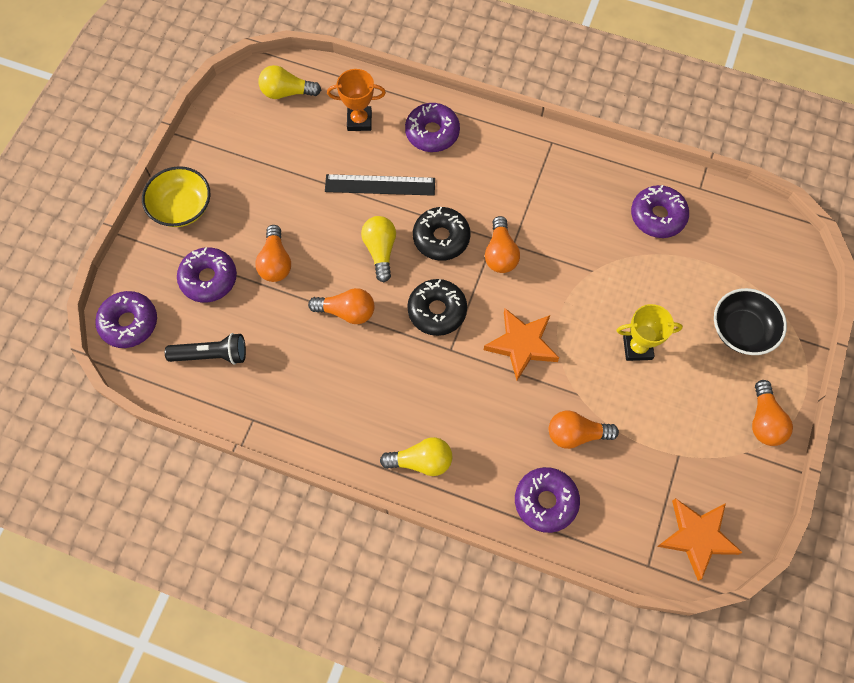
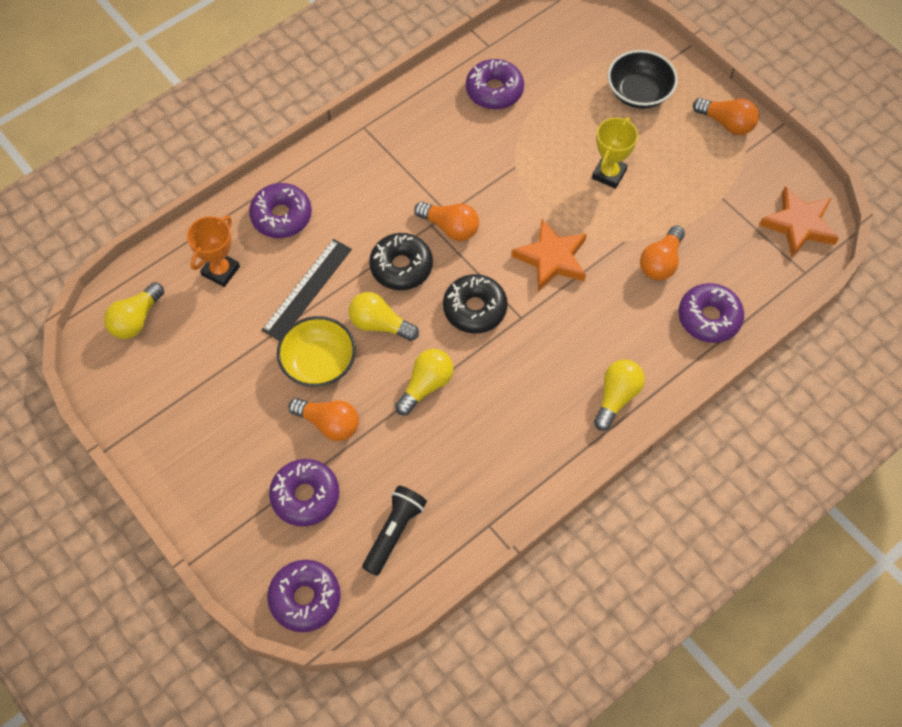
camera: 60 degrees left, 5 degrees down
yellow bowl [142,166,210,227] -> yellow bowl moved to [277,316,356,387]
orange light bulb [308,288,375,324] -> yellow light bulb [395,349,454,415]

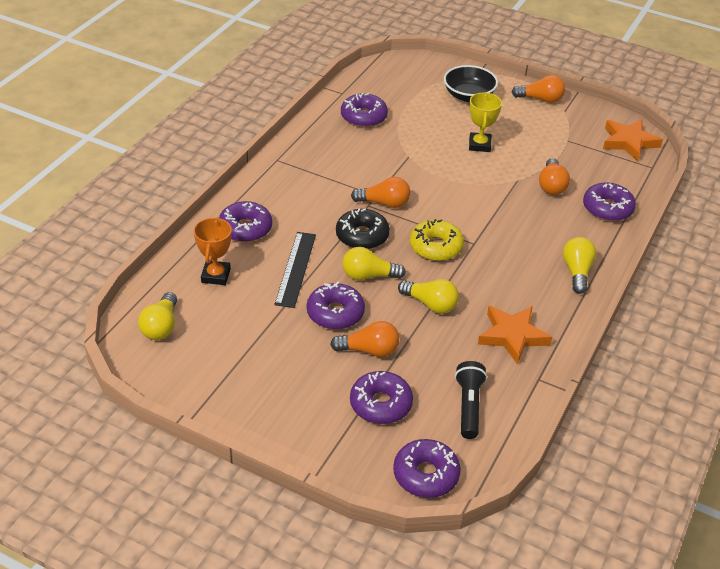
camera: 25 degrees left, 20 degrees down
yellow bowl [277,316,356,387] -> purple donut [307,282,365,329]
yellow light bulb [395,349,454,415] -> yellow light bulb turned 105 degrees clockwise [398,279,459,314]
black donut [443,274,508,333] -> yellow donut [410,219,464,261]
orange star [511,219,587,291] -> orange star moved to [478,306,552,365]

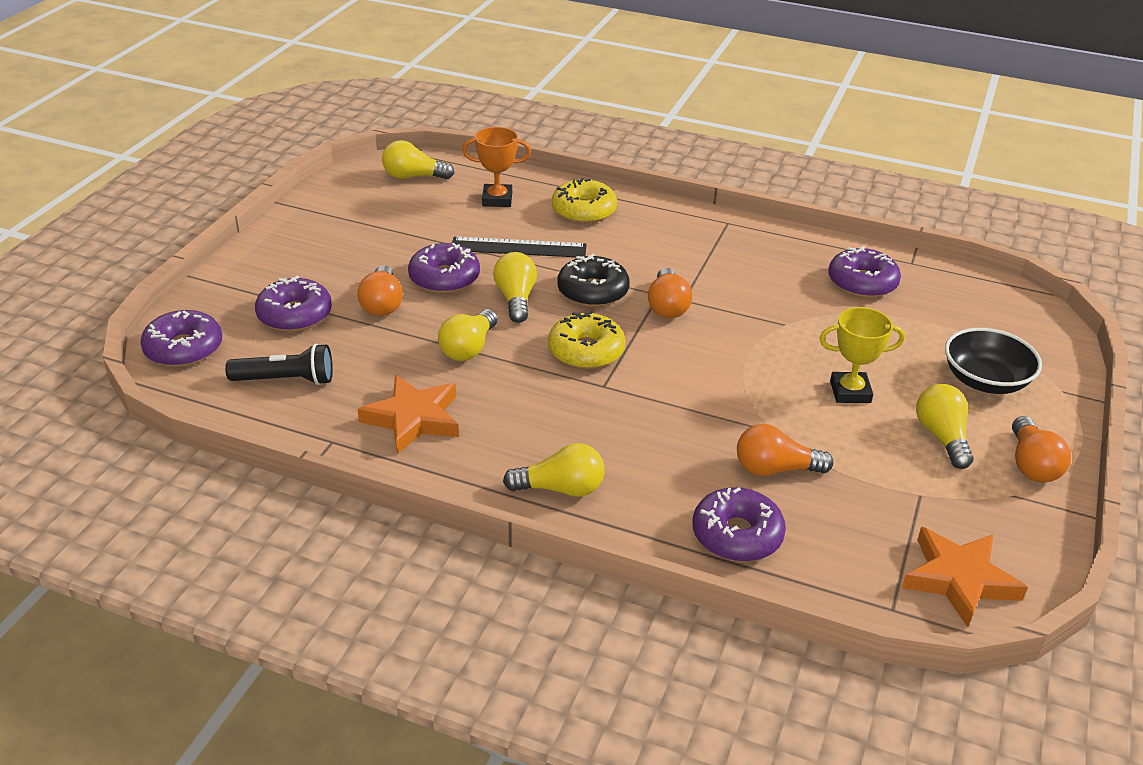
camera: 85 degrees right, 5 degrees down
purple donut [219,201,272,242] -> yellow donut [552,178,617,224]
none -> yellow light bulb [916,384,974,469]

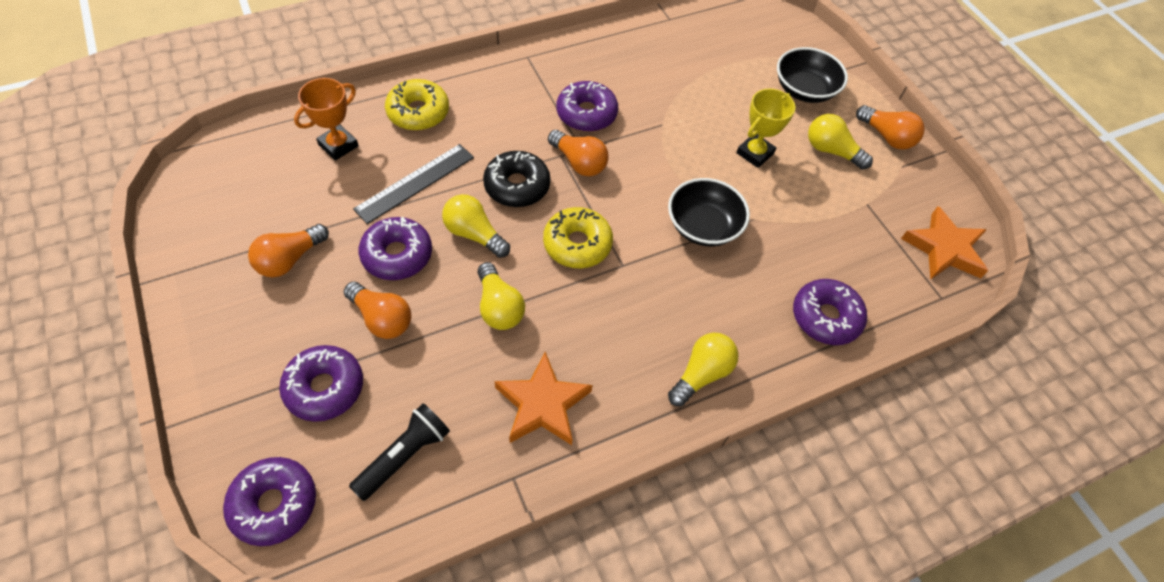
camera: 50 degrees left, 20 degrees up
yellow light bulb [382,140,454,179] -> none
orange light bulb [737,424,833,476] -> orange light bulb moved to [248,224,329,277]
purple donut [828,246,901,298] -> purple donut moved to [557,81,618,132]
none -> black bowl [668,178,750,246]

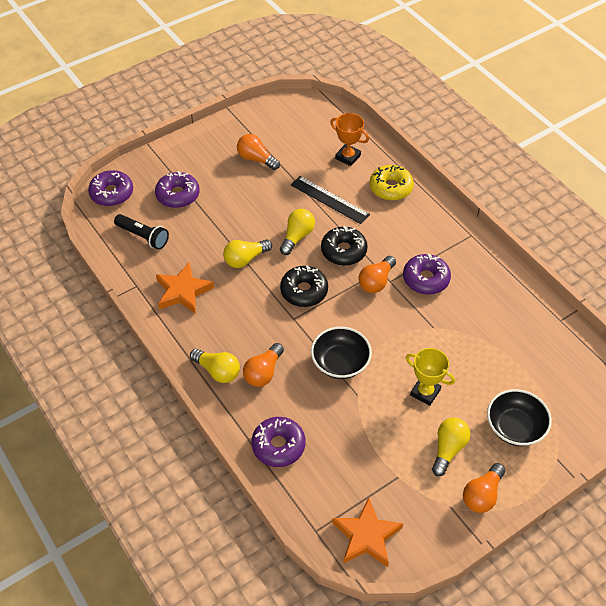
camera: 85 degrees right, 5 degrees down
orange light bulb [344,282,411,339] -> orange light bulb moved to [243,343,284,387]
purple donut [359,216,432,280] -> none
yellow donut [543,207,613,268] -> black donut [280,265,328,307]

